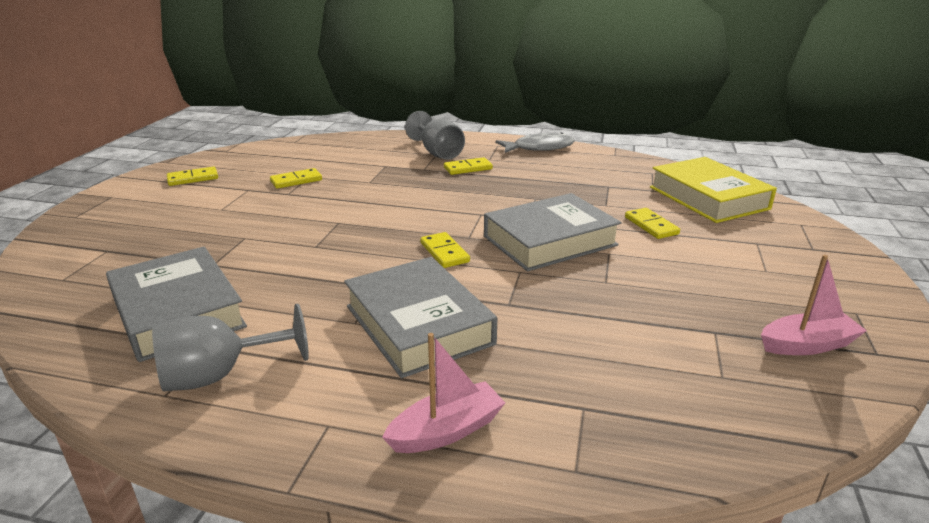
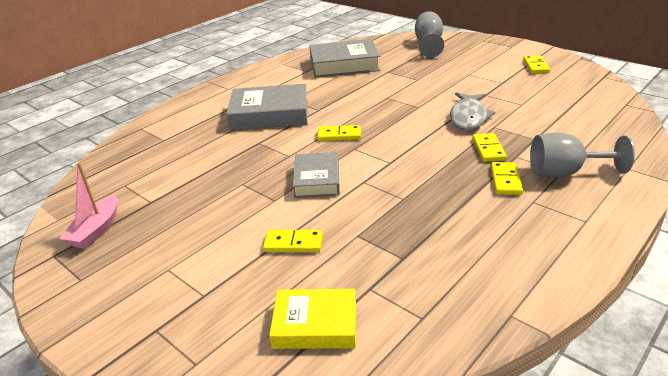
camera: 120 degrees right, 5 degrees up
grey goblet [152,304,309,391] -> grey goblet moved to [415,11,444,57]
yellow domino [270,168,322,189] -> yellow domino moved to [473,133,507,162]
pink boat [382,333,505,453] -> none
grey book [484,193,621,271] -> grey book [293,152,340,198], size x0.63
grey fish [496,132,575,153] -> grey fish moved to [450,92,495,130]
yellow book [650,157,777,223] -> yellow book [269,289,356,349], size x0.63

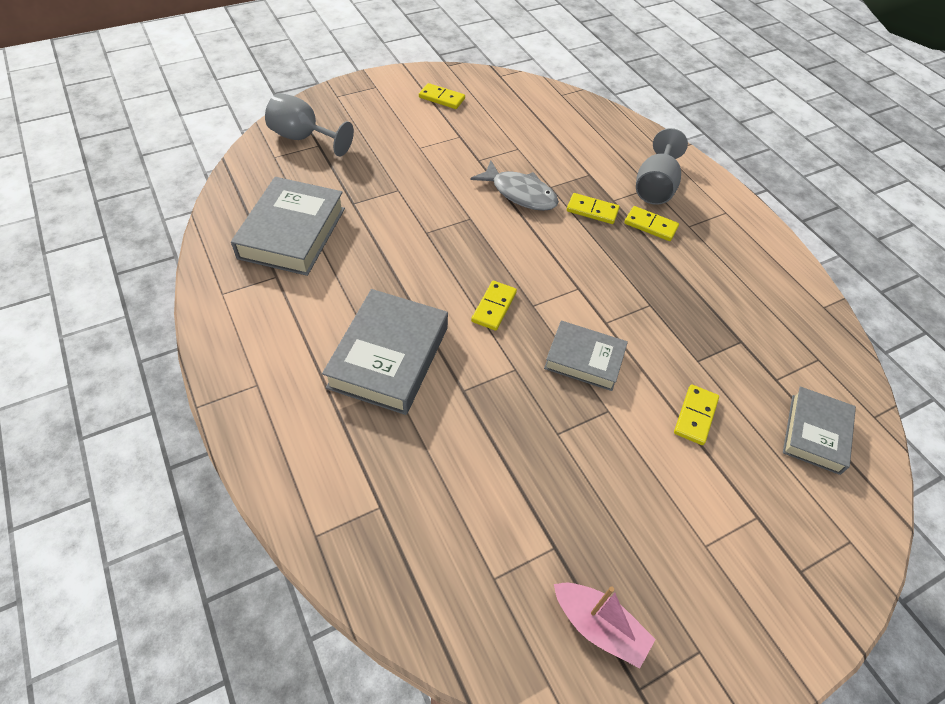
camera: 75 degrees left, 20 degrees up
yellow book [269,289,356,349] -> grey book [783,386,856,475]

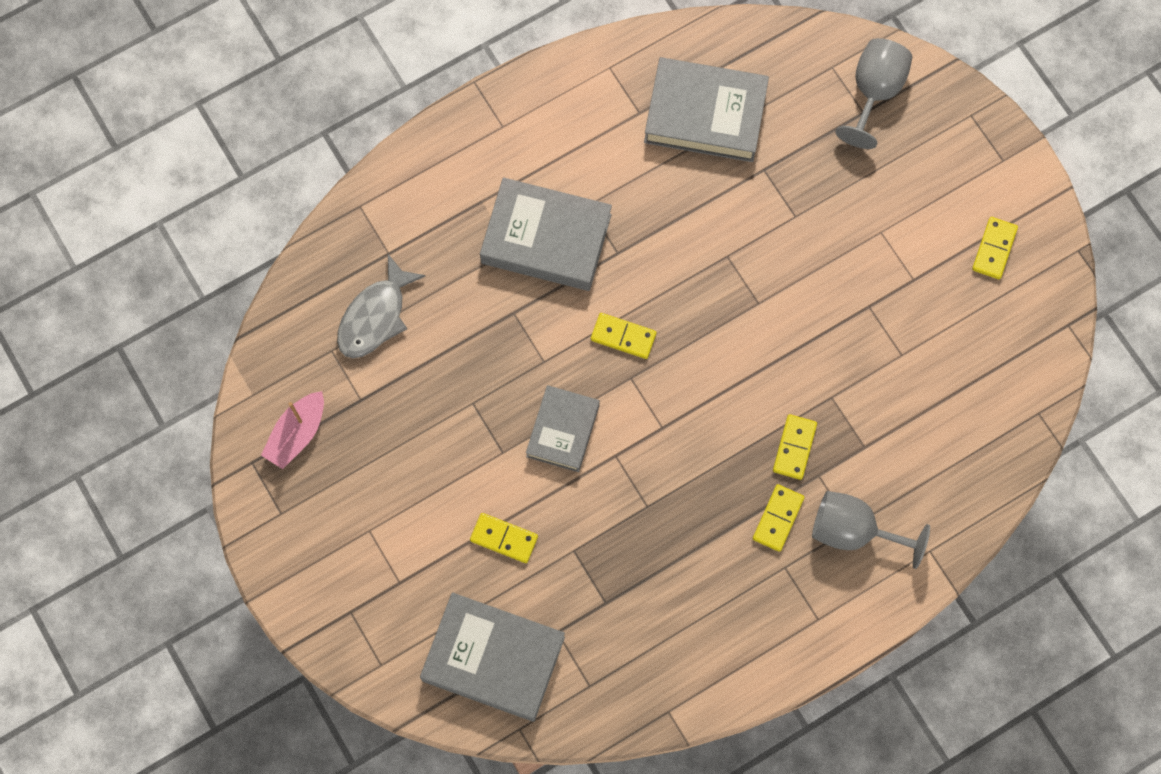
camera: 90 degrees right, 20 degrees up
grey fish [470,160,559,211] -> grey fish moved to [337,254,426,358]
grey book [783,386,856,475] -> grey book [420,593,565,722], size x1.59

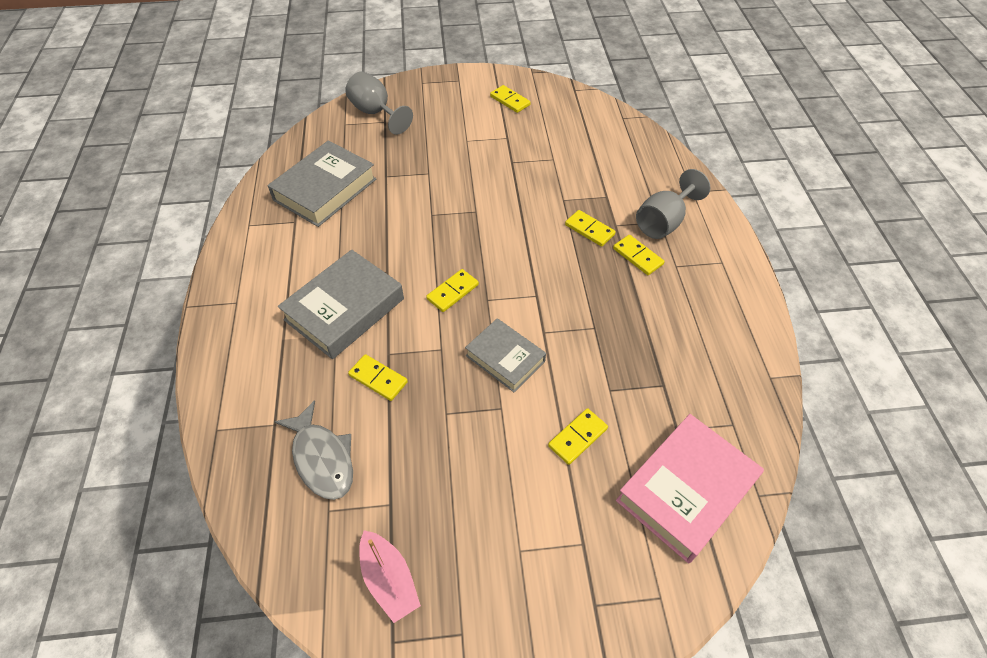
camera: 65 degrees left, 20 degrees down
grey book [420,593,565,722] -> pink book [616,414,764,563]
none -> yellow domino [348,354,408,401]

